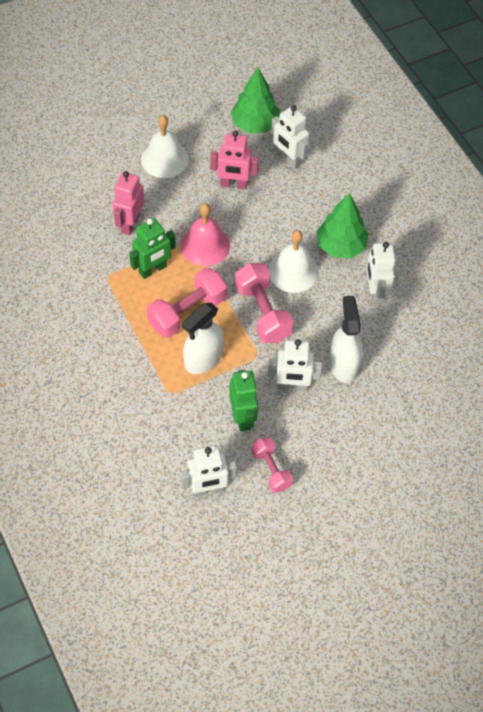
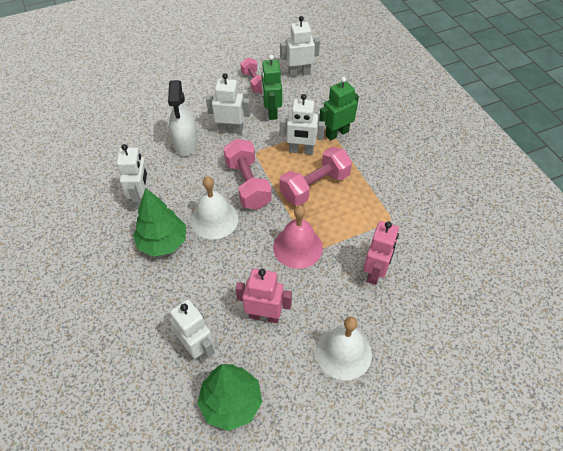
camera: 175 degrees left, 5 degrees down
green robot [129,218,176,279] -> green robot moved to [319,77,359,140]
white spray bottle [182,303,224,374] -> white robot [280,94,325,155]

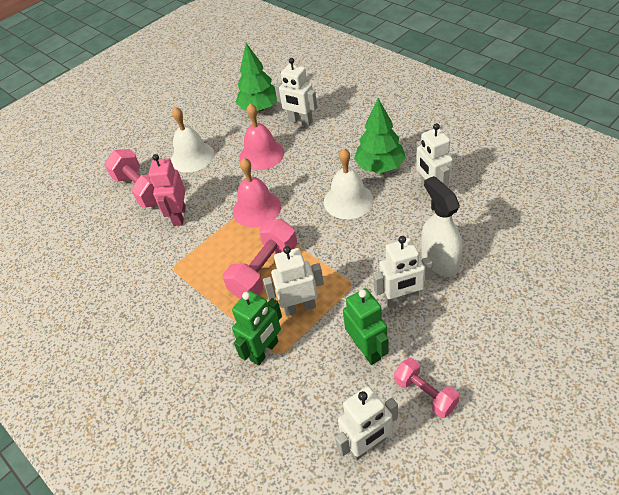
camera: 165 degrees right, 5 degrees down
pink dumbbell [223,139,272,209] -> pink dumbbell moved to [104,149,158,208]
pink robot [235,269,292,323] -> pink bell [240,103,284,170]

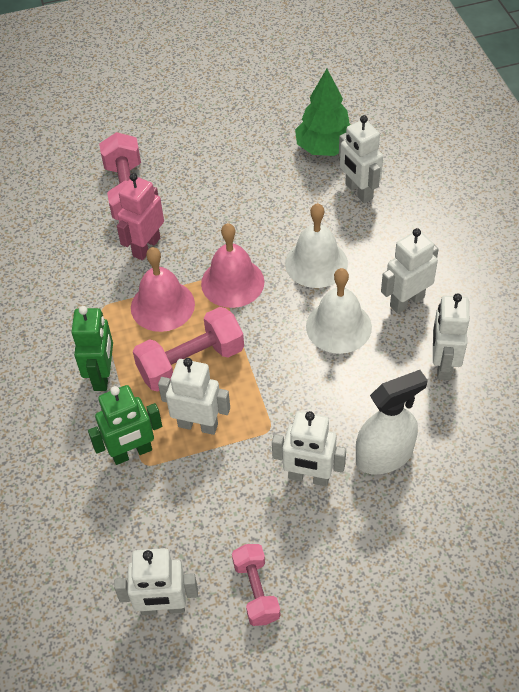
camera: 25 degrees right, 5 degrees up
white bell [171,107,214,173] -> white bell moved to [285,203,348,288]
pink bell [240,103,284,170] -> pink bell moved to [131,247,195,332]
green robot [343,288,389,365] -> green robot moved to [71,306,113,391]
green tree [354,98,406,173] -> white robot [381,228,439,314]
white spray bottle [421,176,462,277] -> white spray bottle turned 60 degrees clockwise [356,370,428,475]

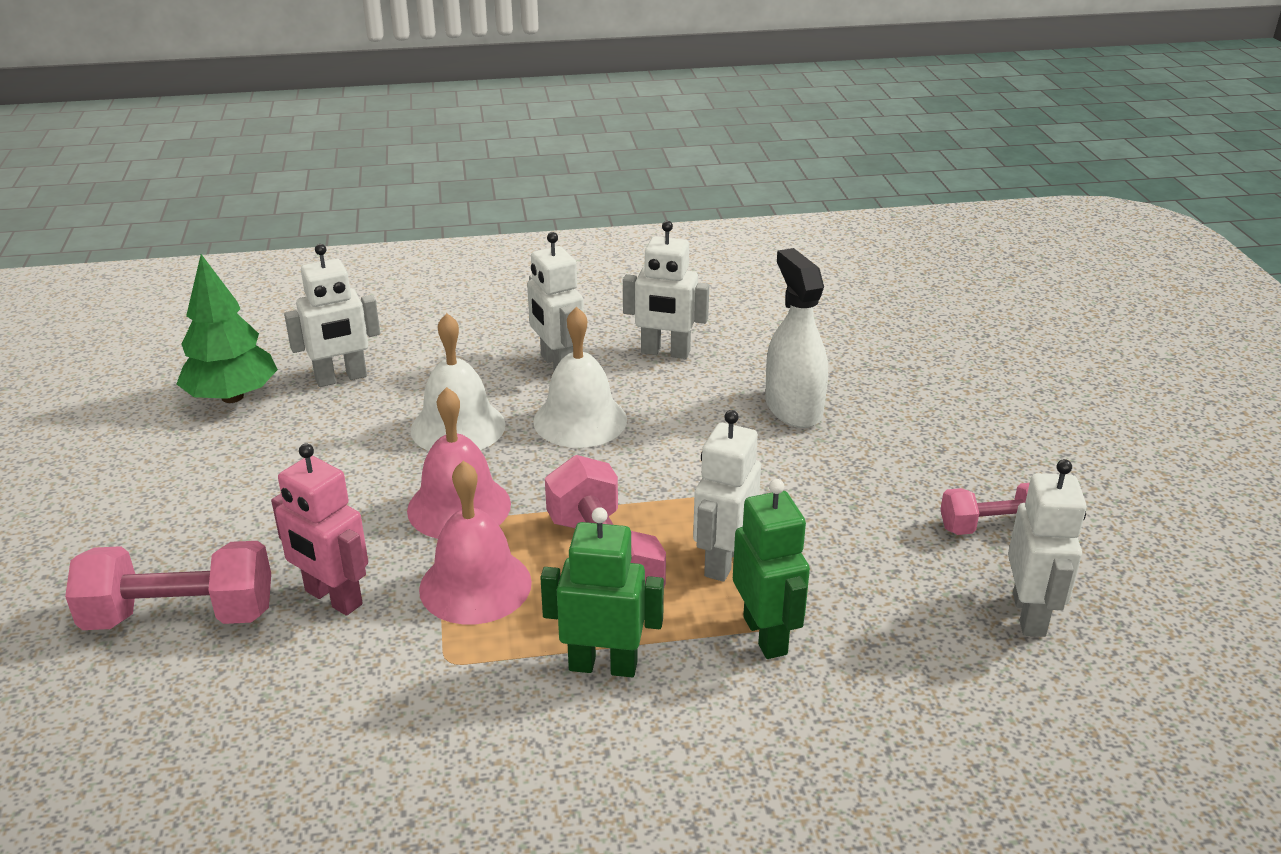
camera: 85 degrees left, 20 degrees down
white robot [272,411,346,486] -> none

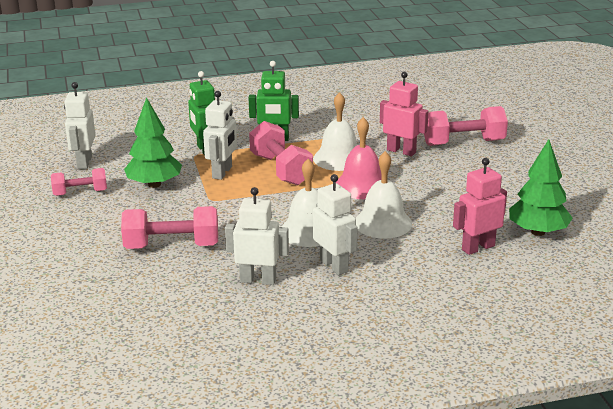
camera: 175 degrees right, 5 degrees down
white robot [284,244,380,387] -> pink robot [453,158,507,255]
pink bell [419,461,532,625] -> white bell [313,92,357,171]
white spray bottle [765,248,828,428] -> pink dumbbell [121,206,218,249]
none -> green tree [124,97,182,188]

